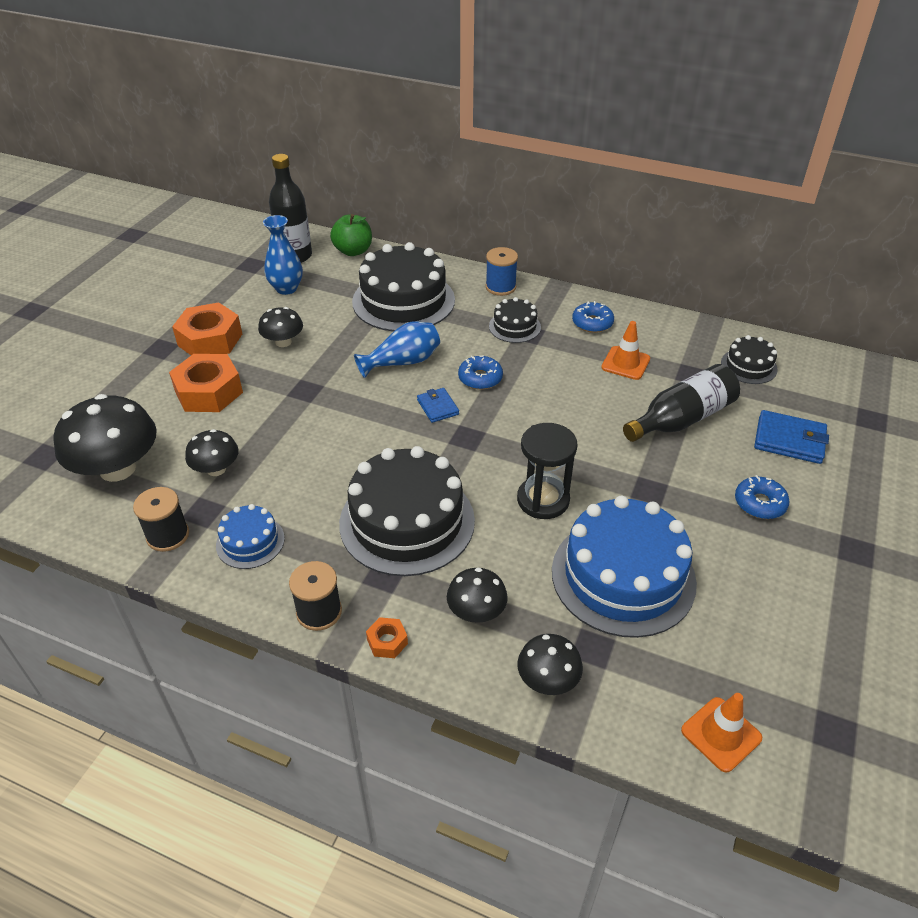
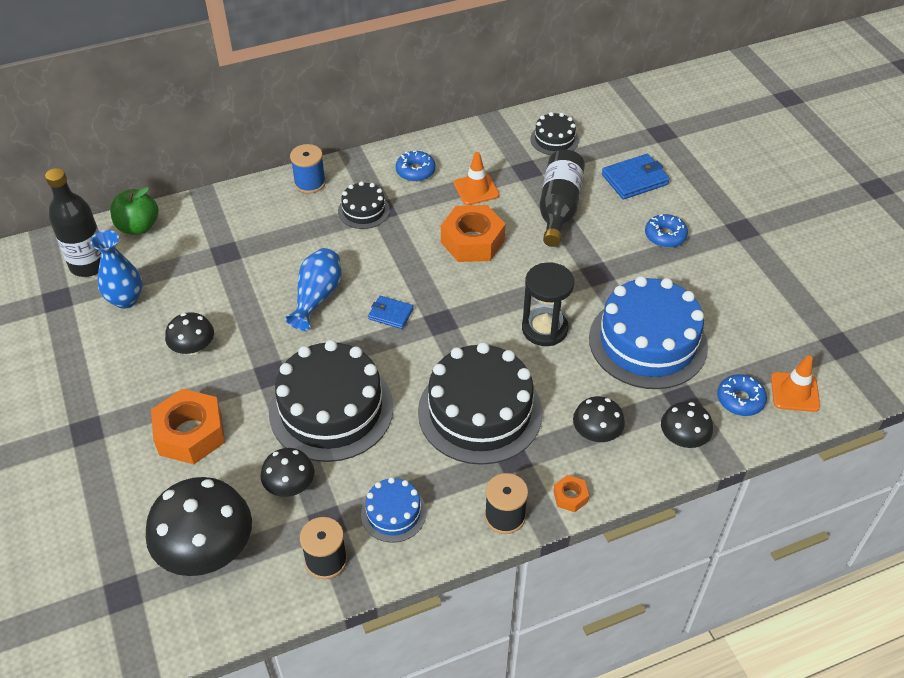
camera: 45 degrees left, 5 degrees up
orange nut [172,302,242,355] -> orange nut moved to [441,205,505,262]
black cake [352,242,455,332] -> black cake moved to [269,340,394,462]
blue donut [458,356,503,390] -> blue donut moved to [717,374,767,416]

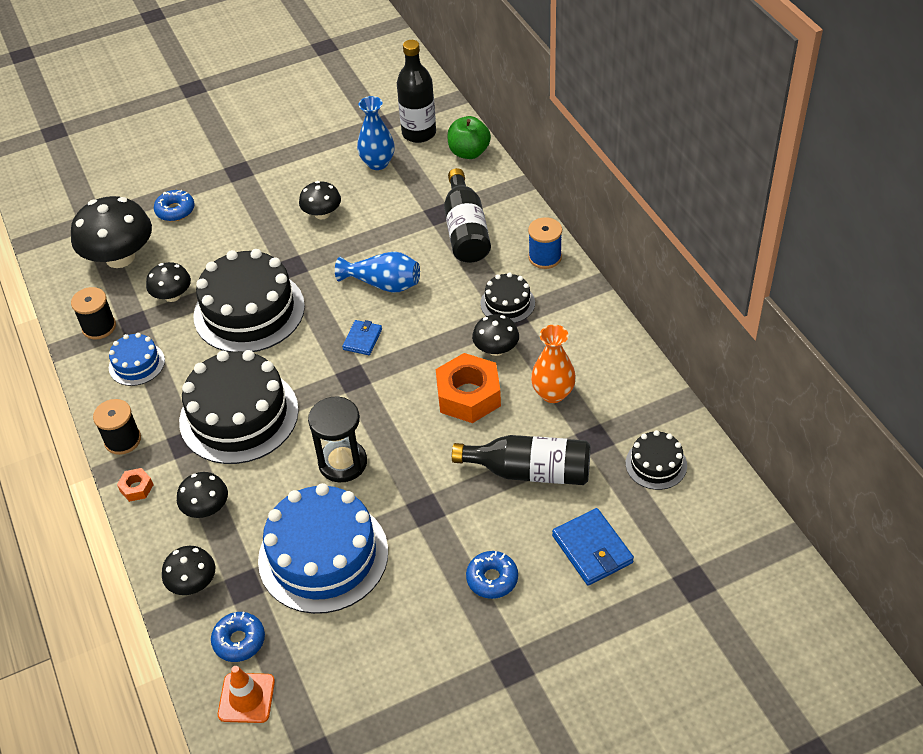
camera: 90 degrees right, 0 degrees up
orange nut [151,389,225,464] -> none
blue donut [396,151,436,182] -> blue donut moved to [154,190,195,221]
orange traffic cone [454,152,499,205] -> orange vase [531,325,576,403]
none -> black bottle [444,168,491,263]
none -> black mushroom [472,314,519,356]

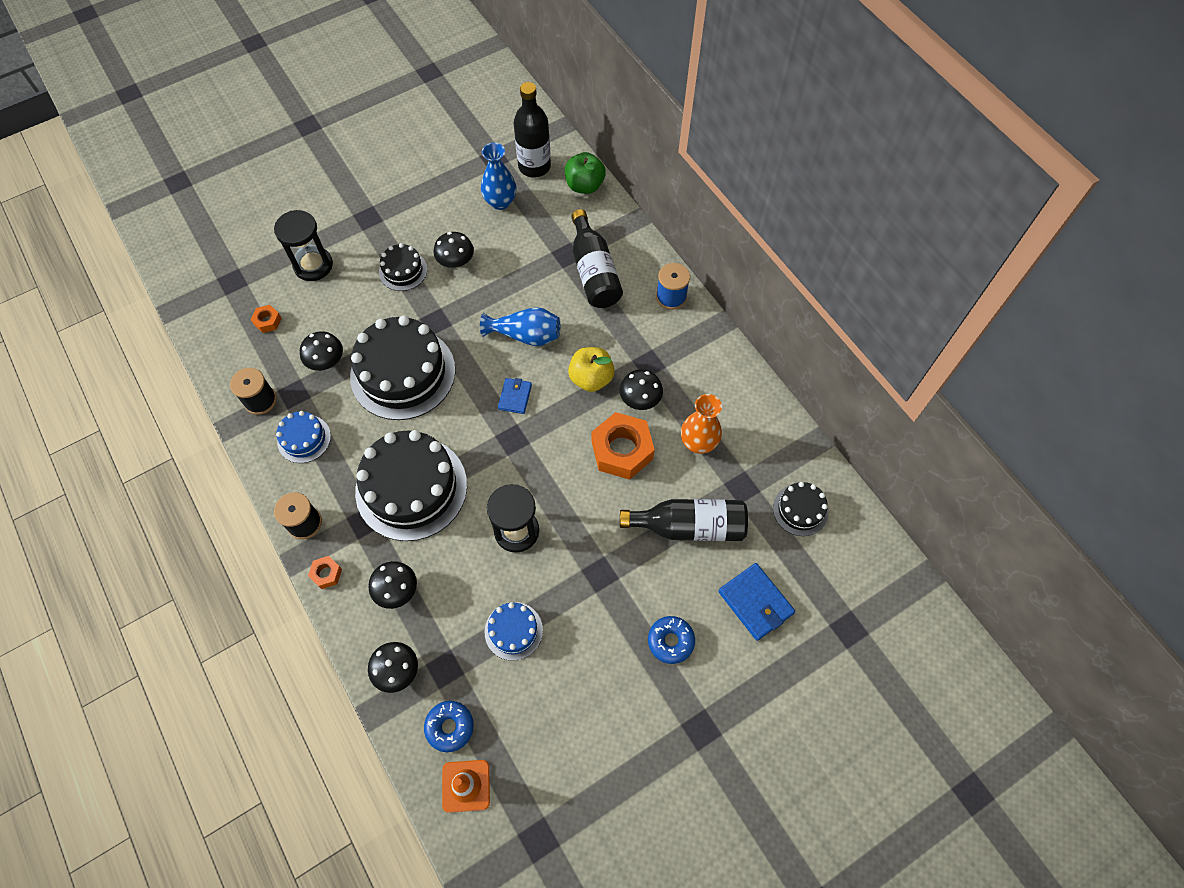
camera: 10 degrees left, 15 degrees up
black mushroom [71,196,152,268] -> orange nut [251,305,282,333]
blue donut [154,190,195,221] -> black hourglass [274,210,333,281]
blue cake [258,483,388,614] -> blue cake [484,602,543,661], size x0.49
black cake [480,273,535,323] -> black cake moved to [379,243,427,291]
none -> yellow apple [568,347,615,392]

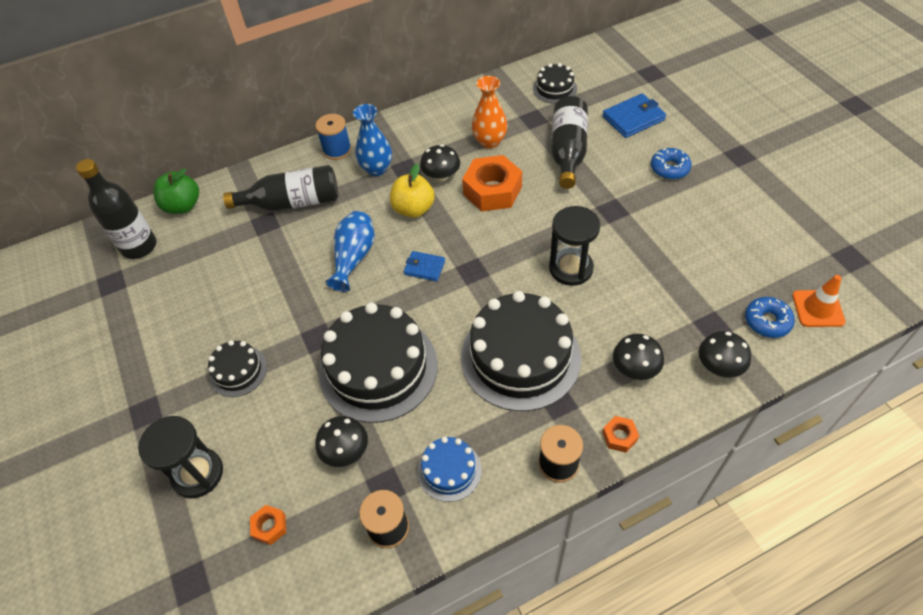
camera: 80 degrees left, 10 degrees down
black mushroom [434,232,474,268] -> none
blue vase [481,143,516,210] -> blue vase moved to [353,104,392,176]
blue cake [484,602,543,661] -> none

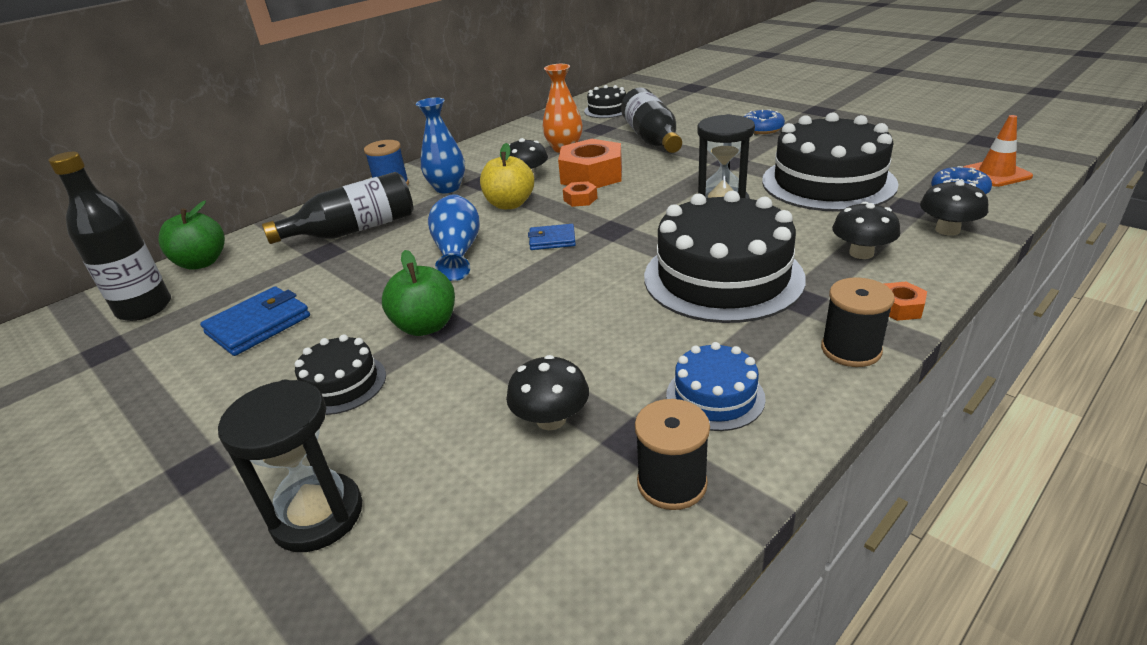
camera: 20 degrees left, 20 degrees down
orange nut [250,505,286,545] -> orange nut moved to [563,181,597,207]
black cake [318,302,438,423] -> black cake moved to [762,112,899,212]
blue wallet [602,93,666,138] -> blue wallet moved to [200,286,310,356]
none -> green apple [382,250,455,336]

